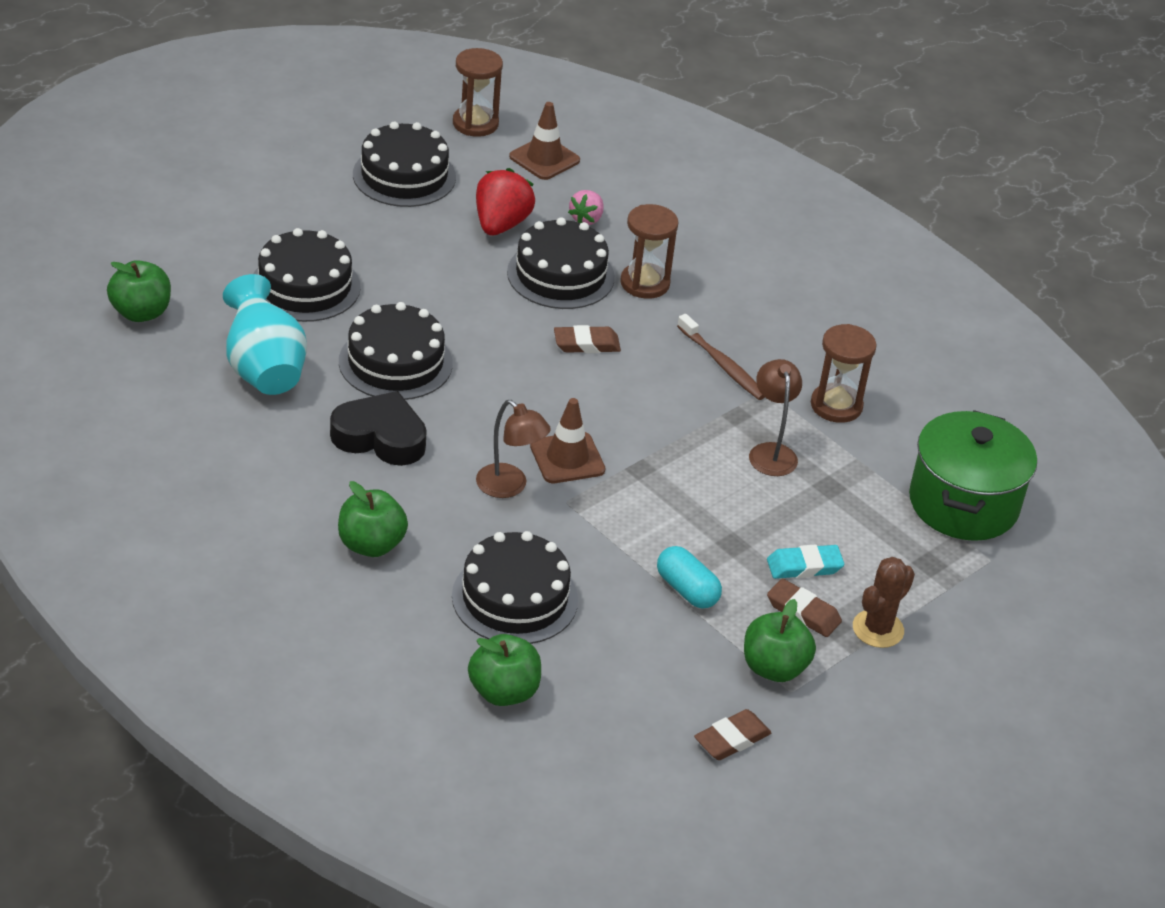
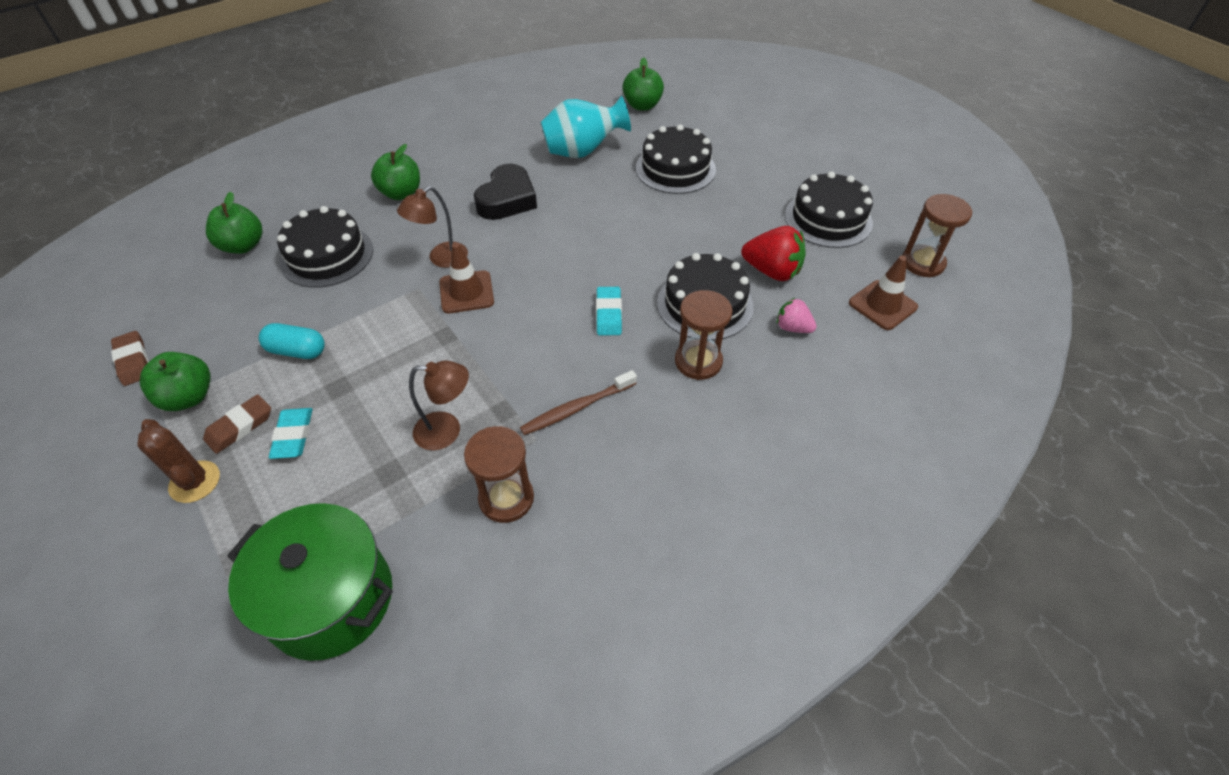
camera: 100 degrees right, 10 degrees up
black cake [339,302,453,400] -> none
brown eraser [554,325,621,353] -> turquoise eraser [596,287,622,336]
turquoise capsule [657,546,722,609] -> turquoise capsule turned 45 degrees clockwise [259,323,325,359]

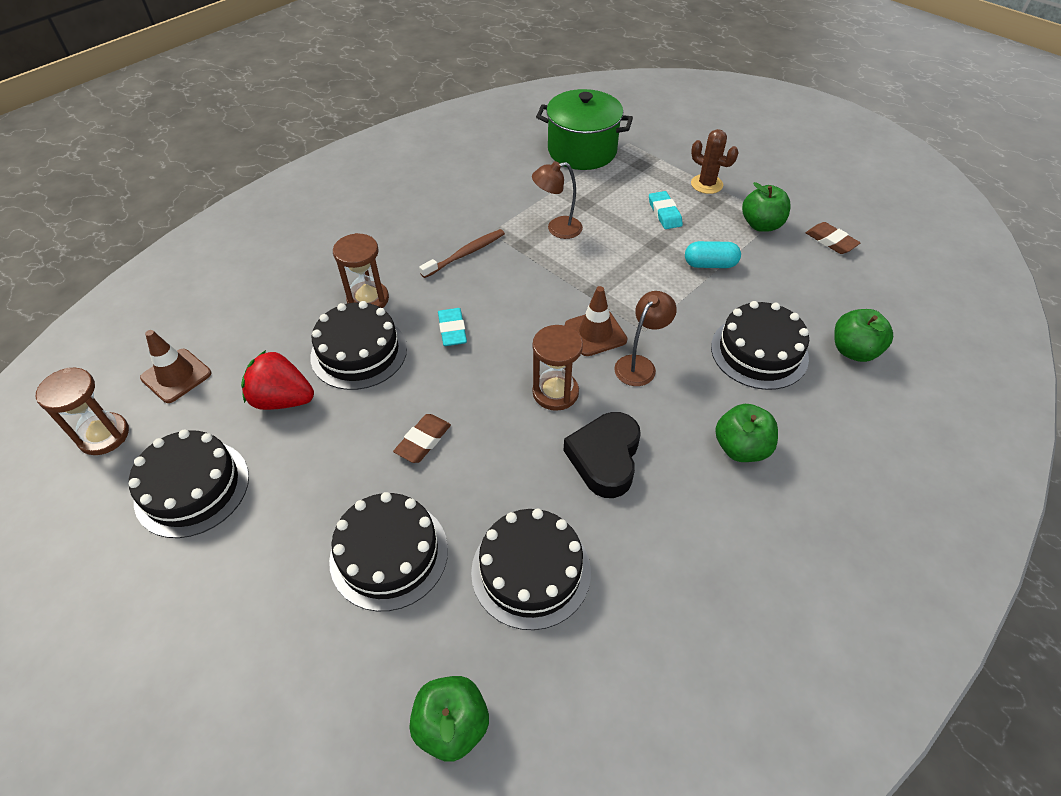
camera: 170 degrees right, 0 degrees up
brown eraser [203,394,271,454] -> brown eraser moved to [393,414,451,463]
brown hourglass [464,426,534,523] -> brown hourglass moved to [533,325,583,411]
turquoise vase [541,96,631,158] -> black cake [471,509,591,630]
pink strawberry [777,298,817,333] -> none

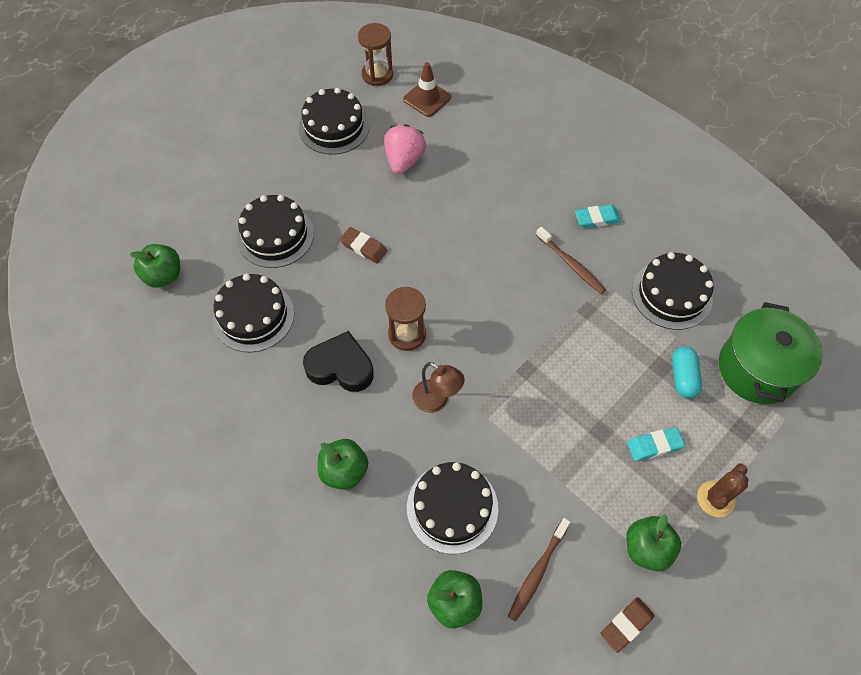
camera: 90 degrees right, 10 degrees up
red strawberry [241,350,314,410] -> pink strawberry [385,124,426,174]
black cake [310,301,407,390] -> black cake moved to [632,252,713,330]
brown hourglass [333,233,389,308] -> none
turquoise eraser [438,308,467,346] -> turquoise eraser moved to [575,205,621,228]
brown lamp [532,161,583,239] -> none
brown traffic cone [565,286,628,356] -> none
turquoise capsule [685,241,741,268] -> turquoise capsule moved to [672,347,702,398]
none -> brown toothbrush [508,518,570,621]

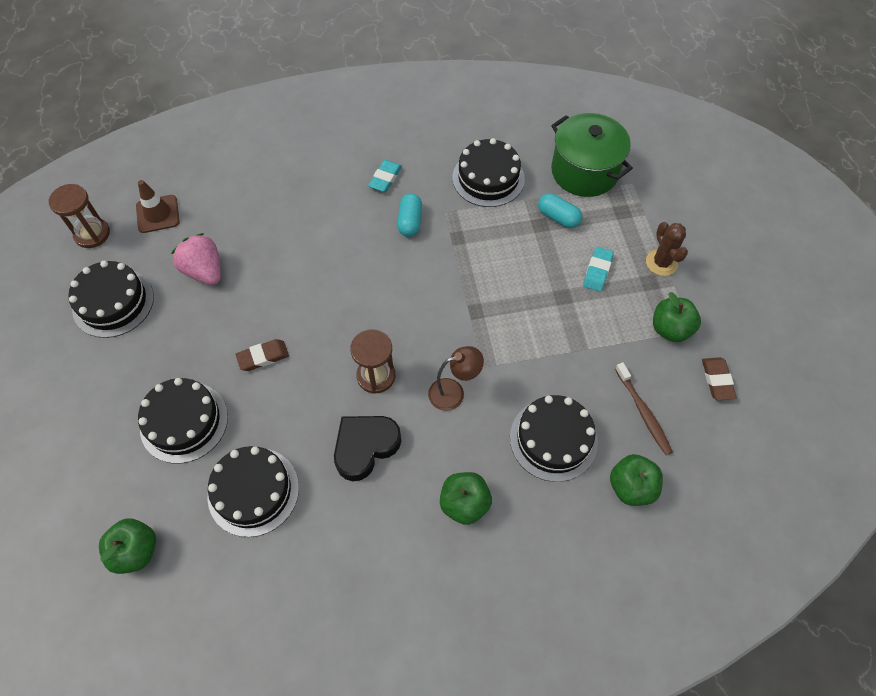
camera: 55 degrees left, 0 degrees up
brown toothbrush [536,227,606,294] -> turquoise capsule [397,193,422,237]

